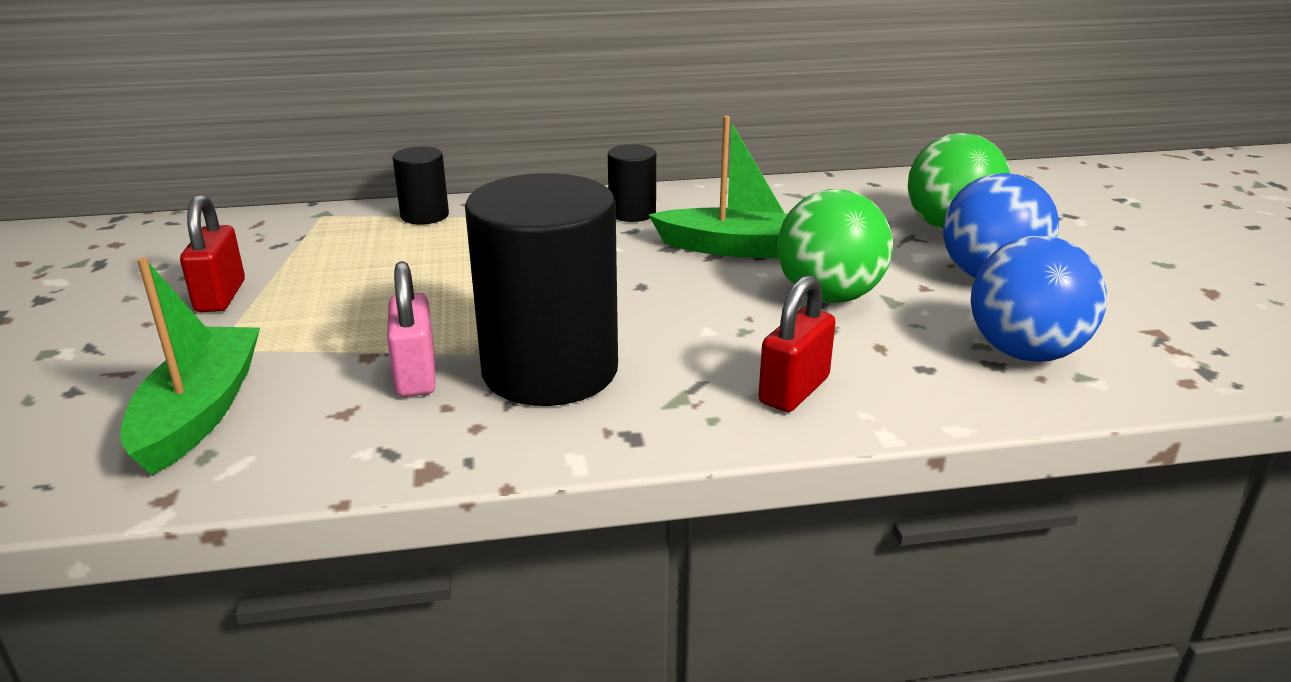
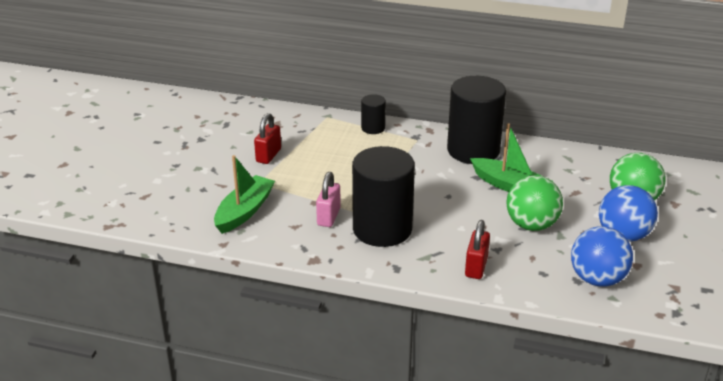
camera: 25 degrees right, 5 degrees up
black cylinder [608,144,656,222] -> black cylinder [447,76,506,164], size x2.12
red padlock [758,275,836,412] -> red padlock turned 45 degrees counterclockwise [465,220,490,279]

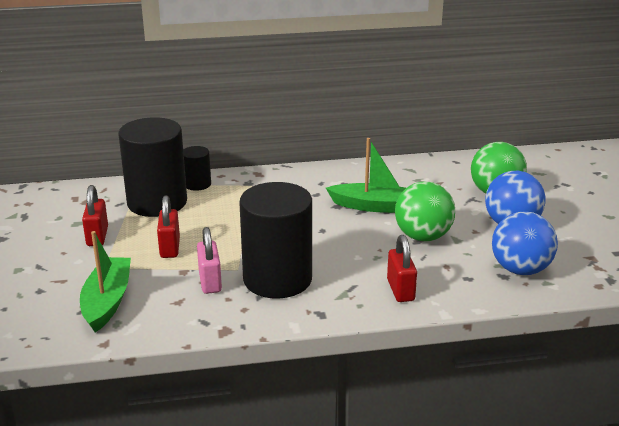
camera: 25 degrees left, 5 degrees down
black cylinder [447,76,506,164] -> black cylinder moved to [118,117,187,217]
none -> red padlock [157,195,180,258]

